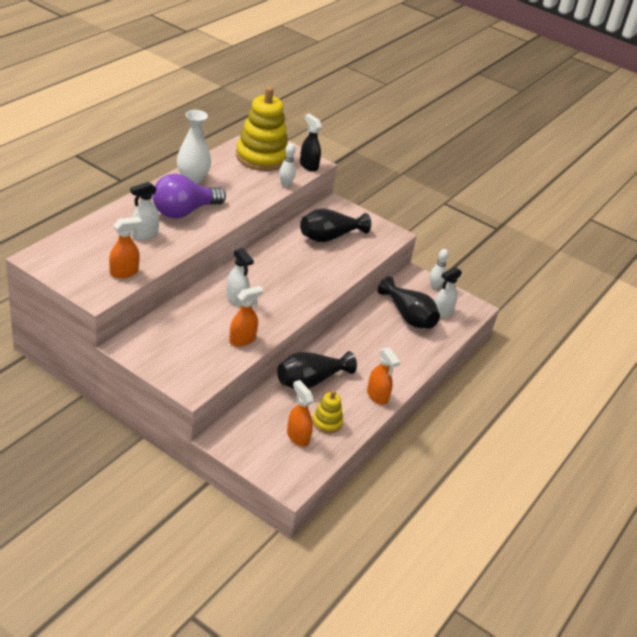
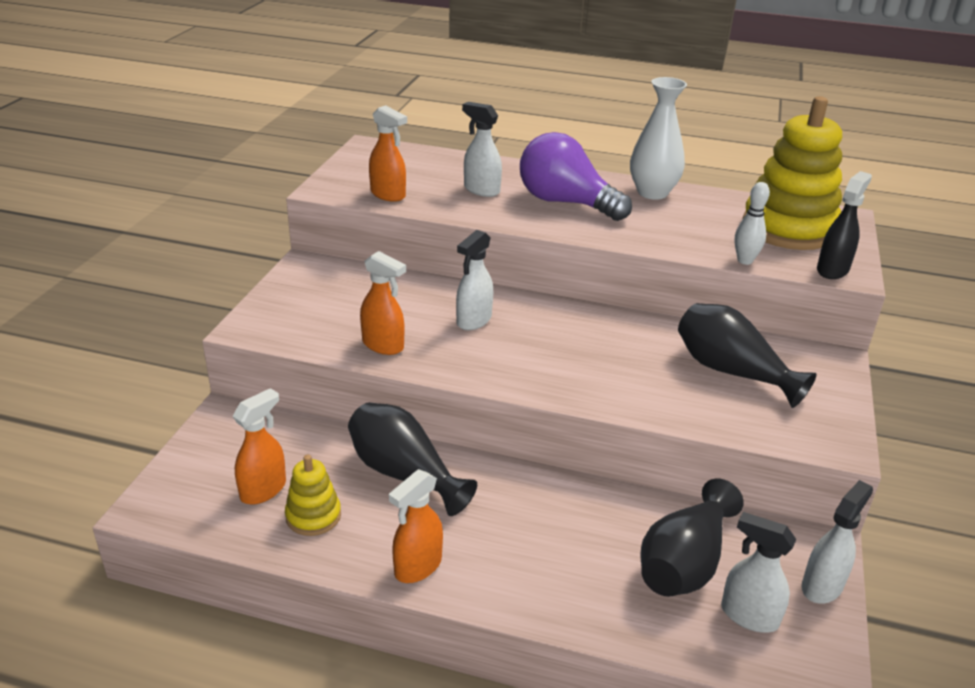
camera: 75 degrees right, 5 degrees down
white bowling pin [430,249,449,289] -> white spray bottle [802,480,873,604]

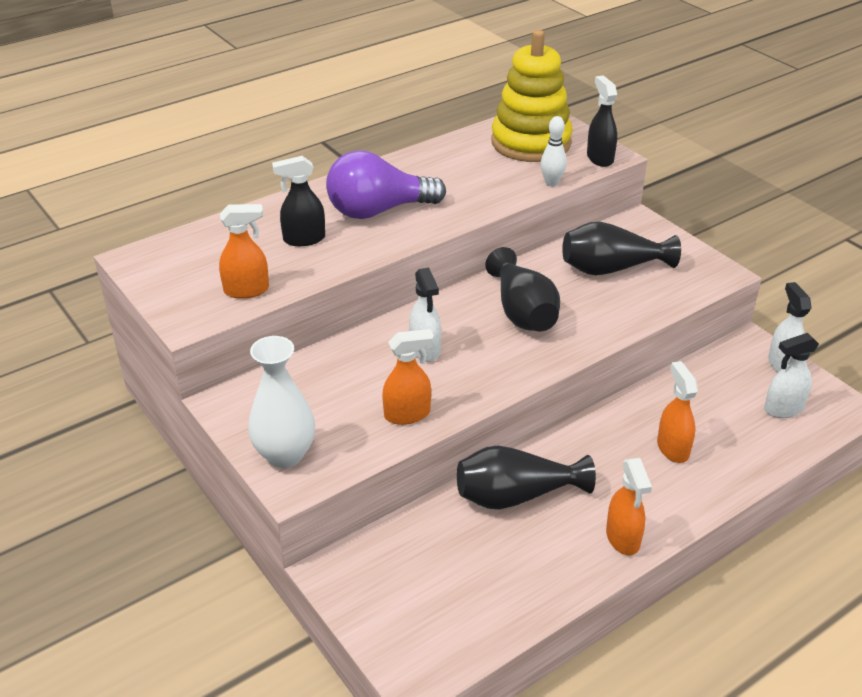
camera: 50 degrees left, 5 degrees up
orange spray bottle [233,388,286,505] -> orange spray bottle moved to [657,361,698,463]
yellow stacking toy [285,454,341,536] -> none
white spray bottle [462,102,502,197] -> black spray bottle [272,156,325,246]
white vase [630,77,687,200] -> white vase moved to [248,336,315,468]
black vase [641,478,744,597] -> black vase moved to [485,247,560,331]

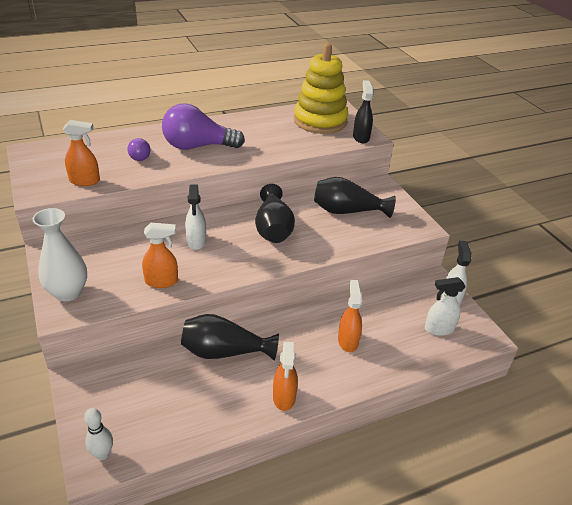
camera: 10 degrees right, 0 degrees up
black spray bottle [272,156,325,246] -> purple light bulb [128,138,151,161]
white bowling pin [541,116,567,187] -> white bowling pin moved to [84,408,113,460]

